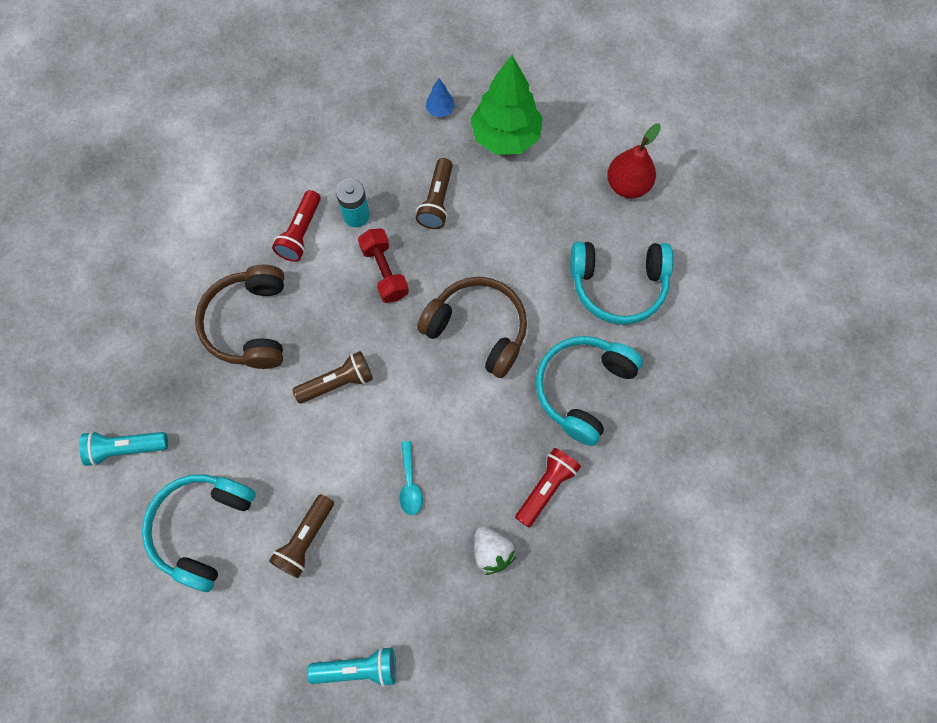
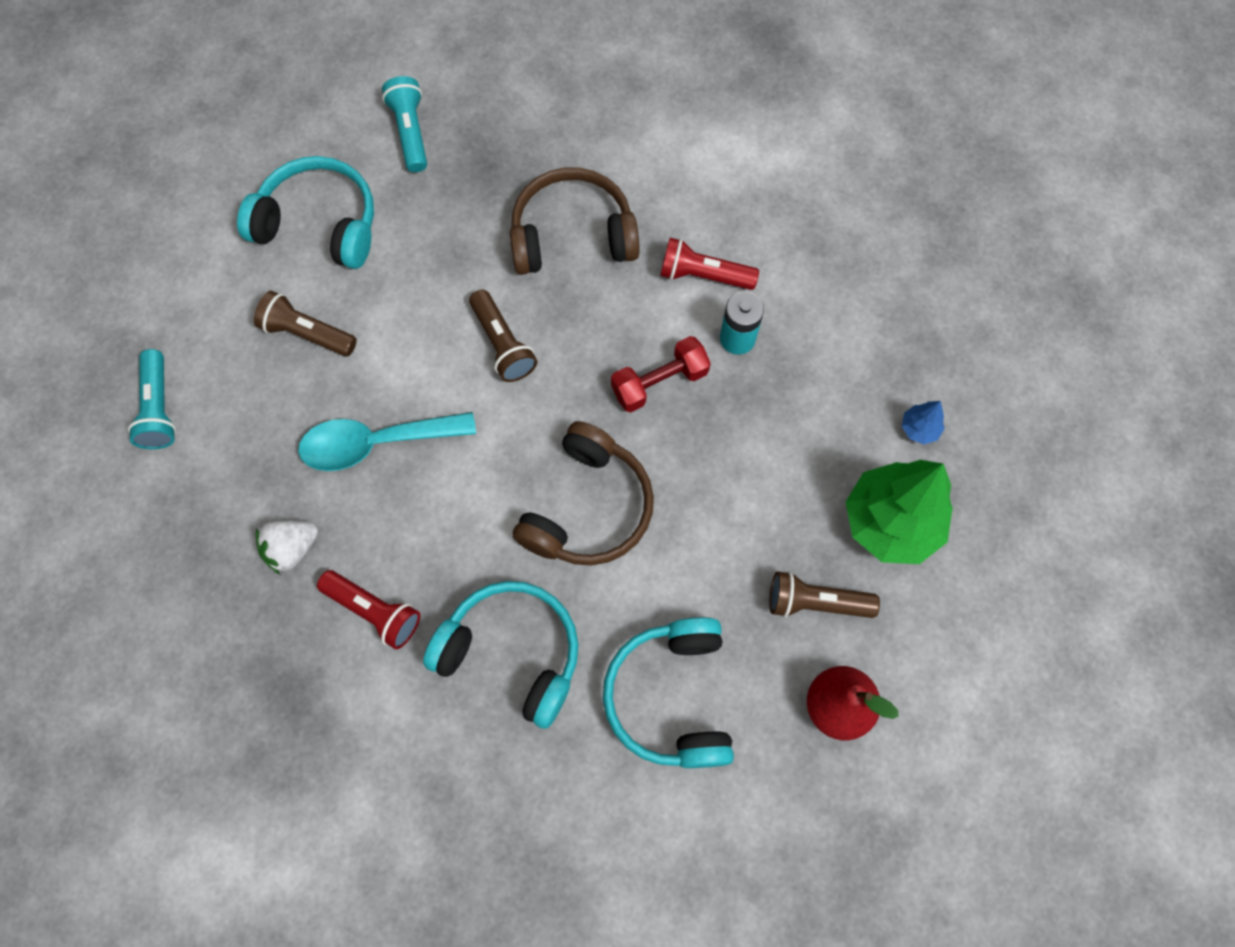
camera: 85 degrees right, 0 degrees up
turquoise spoon [400,441,423,515] -> turquoise spoon [298,412,476,471], size x1.85
brown flashlight [416,158,453,229] -> brown flashlight moved to [769,571,880,618]

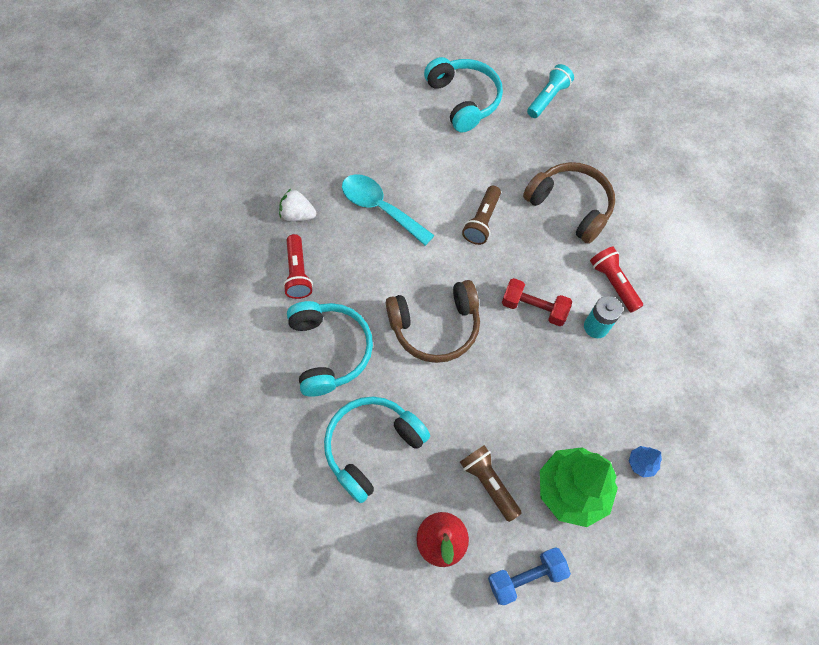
camera: 50 degrees right, 5 degrees down
turquoise flashlight [128,349,176,449] -> none
brown flashlight [254,291,357,357] -> none
none -> blue dumbbell [488,547,571,605]

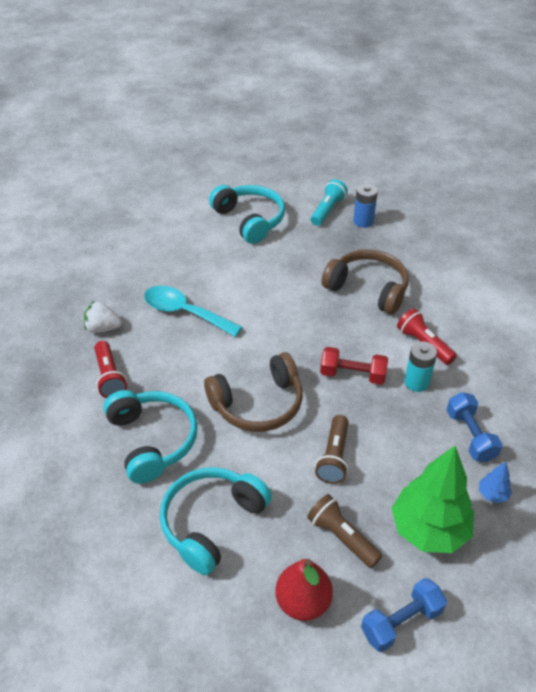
camera: 10 degrees left, 20 degrees down
brown flashlight [462,186,501,245] -> brown flashlight moved to [315,415,349,484]
none -> blue battery [353,184,378,228]
none -> blue dumbbell [447,392,502,462]

